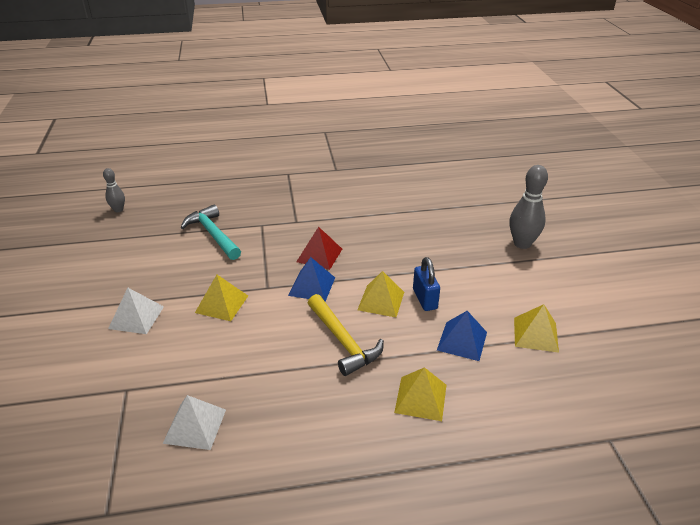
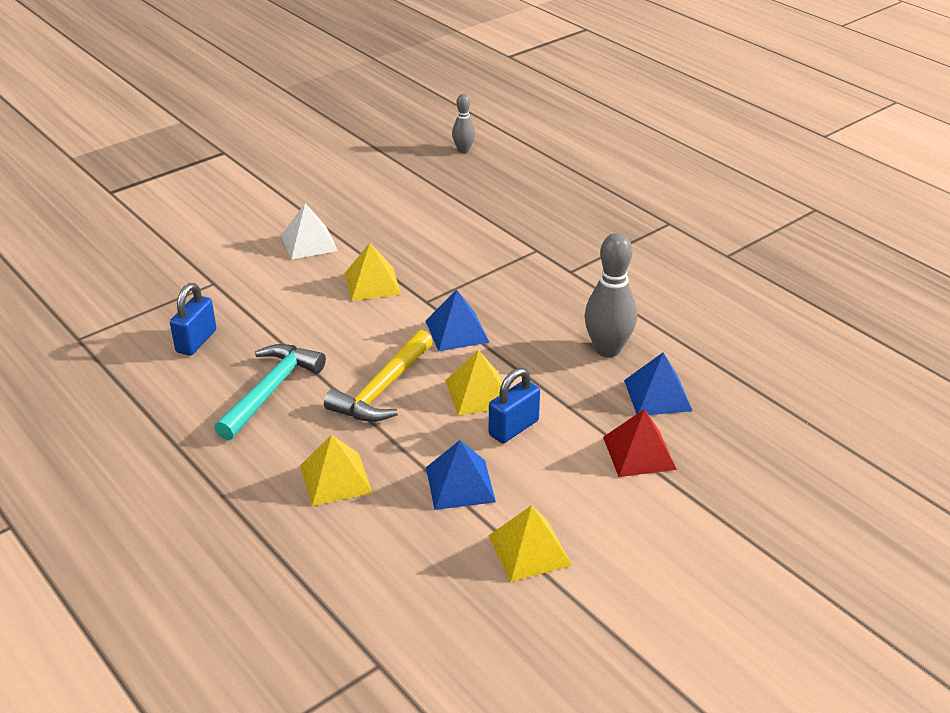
camera: 60 degrees right, 0 degrees up
white pyramid [163,395,226,450] -> blue padlock [170,283,216,356]
turquoise hammer [180,204,241,260] -> turquoise hammer moved to [214,344,326,440]
red pyramid [296,227,342,270] -> red pyramid moved to [603,409,677,477]
grey bowling pin [509,165,548,249] -> grey bowling pin moved to [584,233,637,357]
none -> blue pyramid [624,352,693,415]

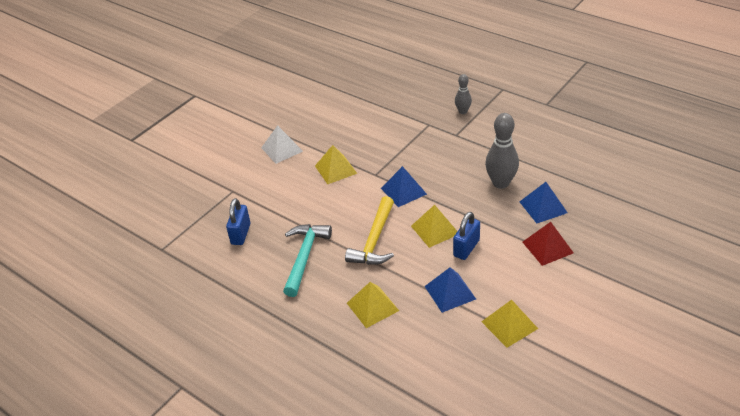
camera: 10 degrees left, 5 degrees up
grey bowling pin [452,94,475,153] -> grey bowling pin moved to [455,74,472,114]

